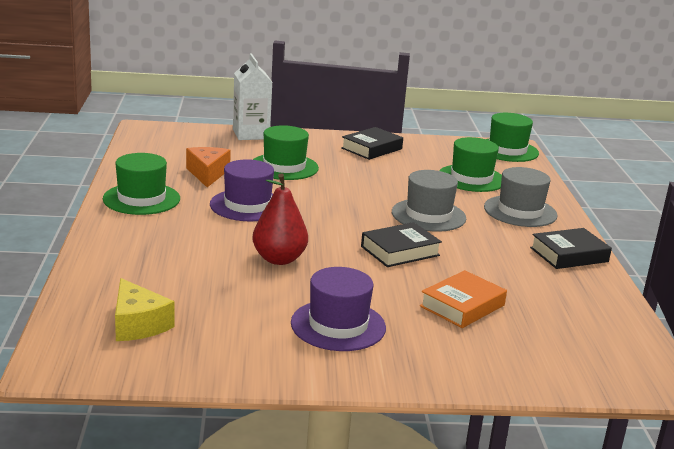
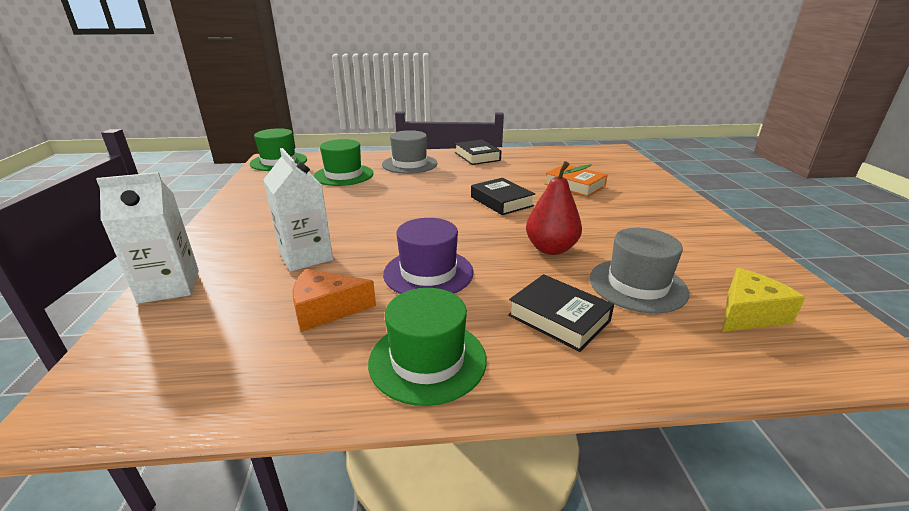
camera: 90 degrees left, 5 degrees up
green hat [253,125,319,180] -> white carton [263,148,333,272]
purple hat [291,267,386,351] -> none
black book [341,127,403,160] -> black book moved to [508,274,614,352]
grey hat [392,170,466,232] -> grey hat moved to [590,228,689,313]

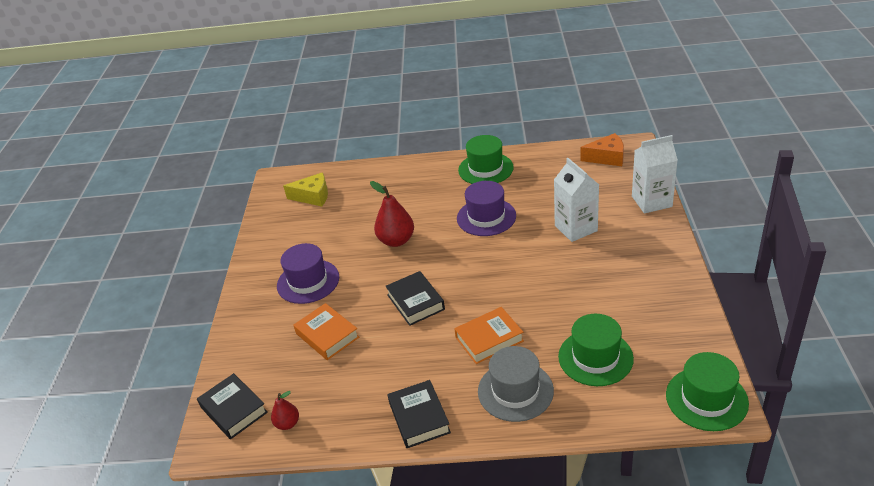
camera: 170 degrees left, 10 degrees up
orange cheese [293,269,376,332] -> orange cheese moved to [580,133,624,166]
black book [508,274,614,352] -> black book moved to [197,373,268,439]
grey hat [590,228,689,313] -> none
yellow cheese [722,268,806,332] -> yellow cheese turned 150 degrees counterclockwise [283,172,328,207]
none -> red pear [271,391,299,430]
none -> purple hat [277,243,339,304]
none -> orange book [454,307,524,364]

